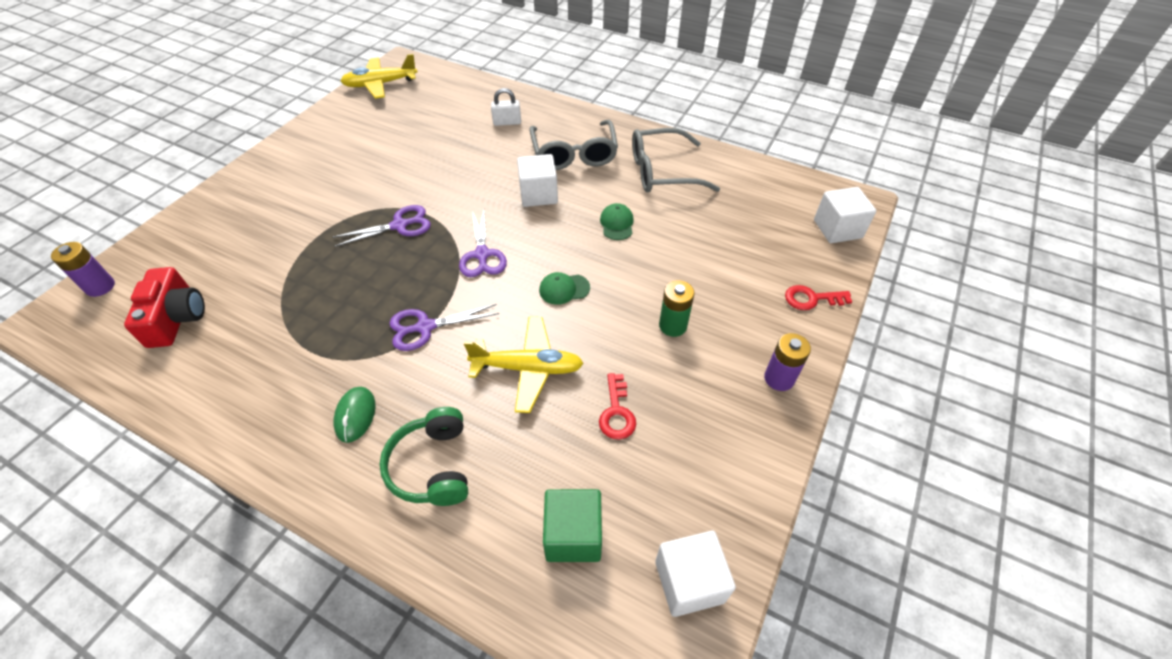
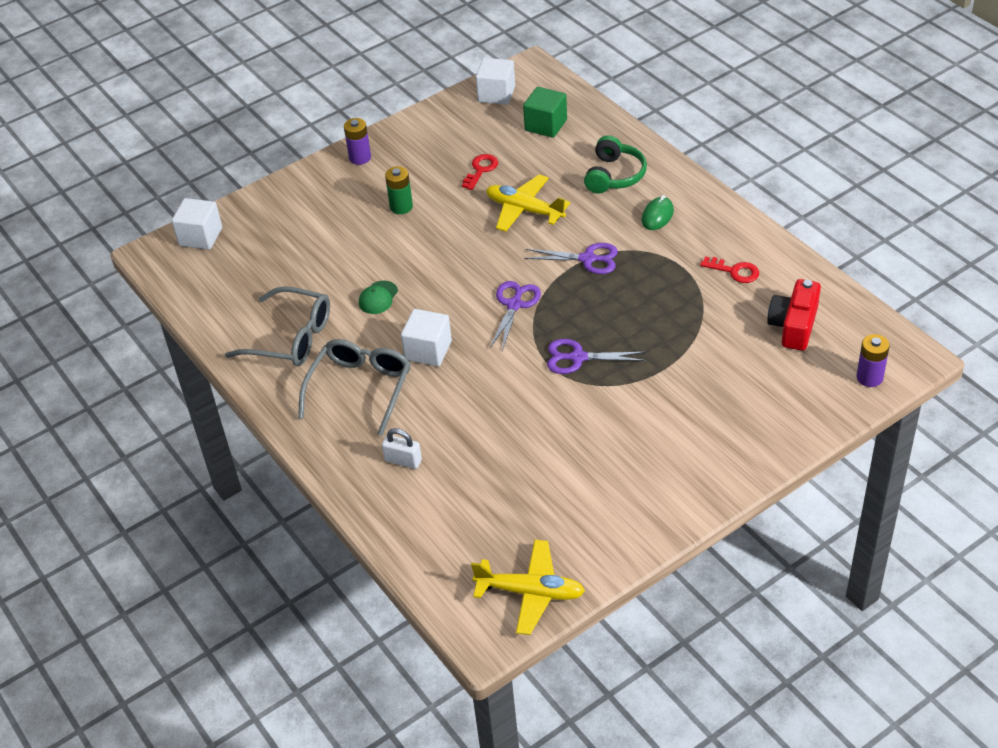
camera: 150 degrees left, 5 degrees down
green cap [539,272,590,305] -> none
red key [785,285,852,310] -> red key moved to [700,256,759,283]

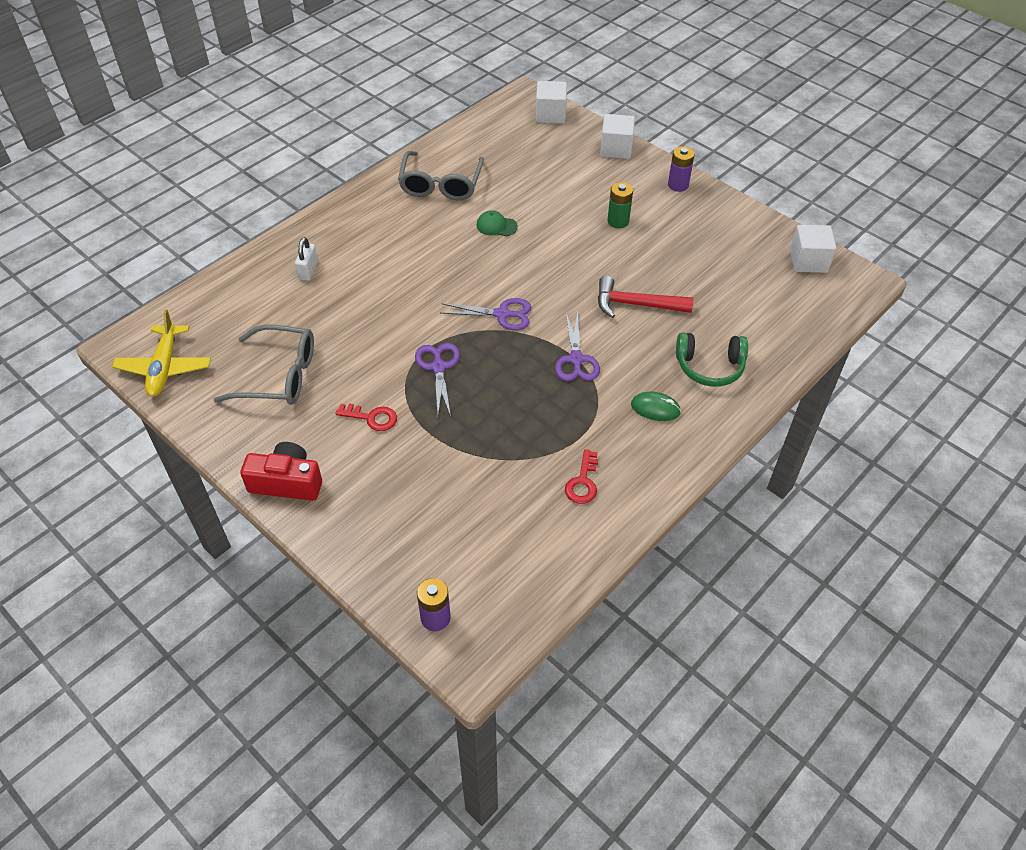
camera: 75 degrees right, 5 degrees up
grey glasses [298,339,411,436] -> grey glasses moved to [214,325,314,405]
white cube [401,309,452,366] -> white cube moved to [600,114,635,159]
red key [462,154,498,190] -> red key moved to [335,404,397,431]
yellow plane [486,174,570,232] -> red hammer [598,276,694,318]
green cube [523,87,567,138] -> none
red camera [767,279,821,351] -> red camera moved to [240,442,322,501]

